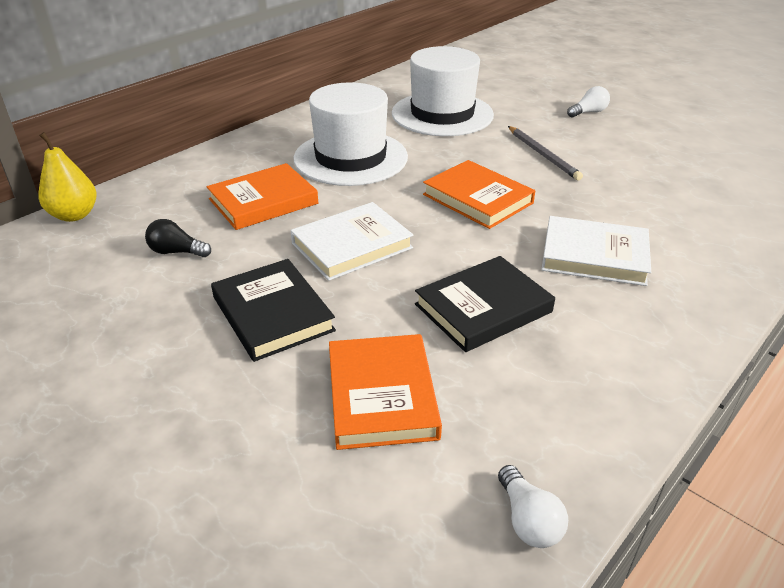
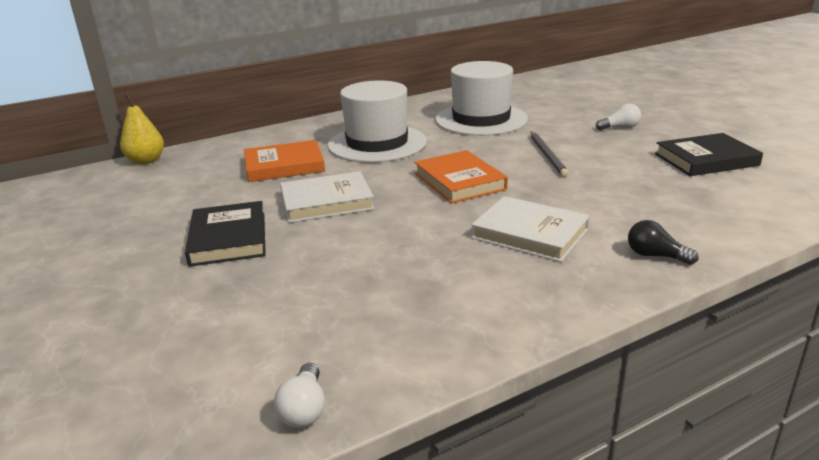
camera: 20 degrees right, 10 degrees down
black light bulb [145,219,211,257] -> black light bulb moved to [628,220,698,265]
orange book [329,334,442,450] -> none
black book [415,256,555,352] -> black book moved to [655,133,763,176]

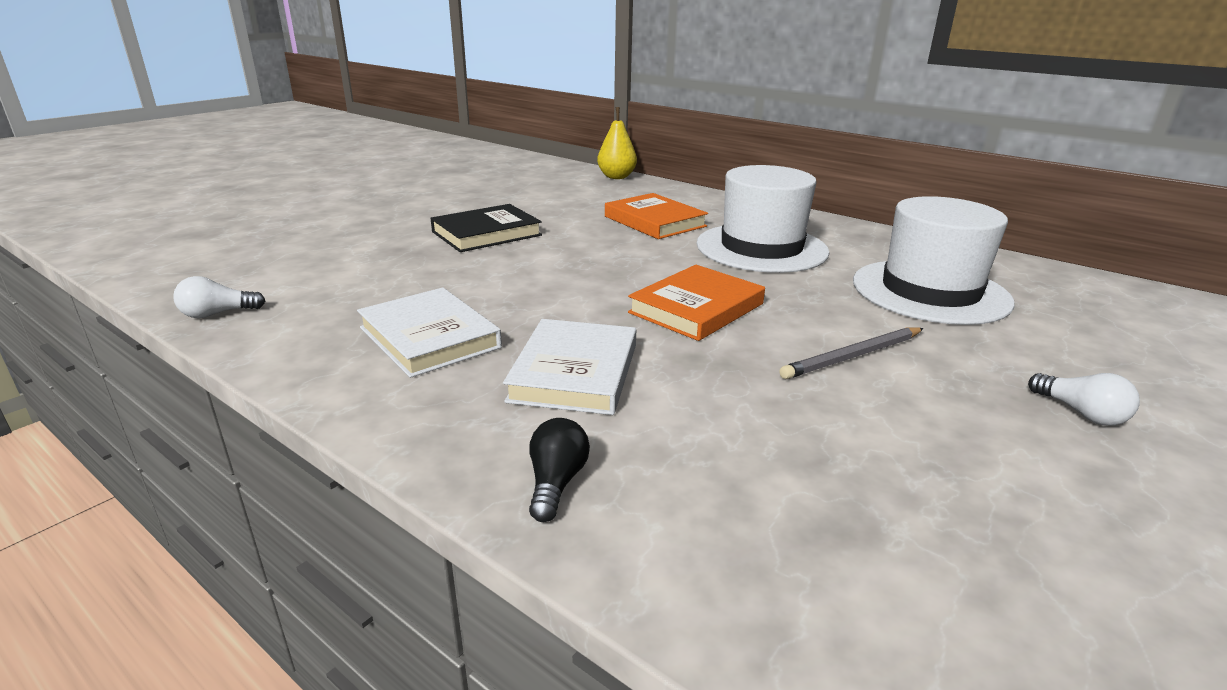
camera: 65 degrees right, 0 degrees up
white book [280,171,375,223] -> white book moved to [357,287,502,378]
black book [655,133,763,176] -> none

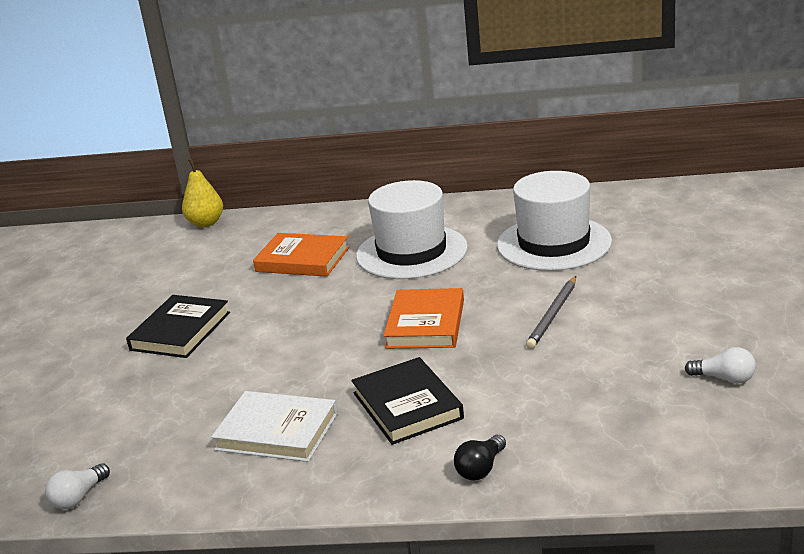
camera: 30 degrees left, 0 degrees up
white book [503,319,636,415] -> black book [351,357,464,445]
black light bulb [529,418,590,522] -> black light bulb turned 120 degrees counterclockwise [454,435,506,480]
white light bulb [1028,373,1140,426] -> white light bulb moved to [685,347,756,384]

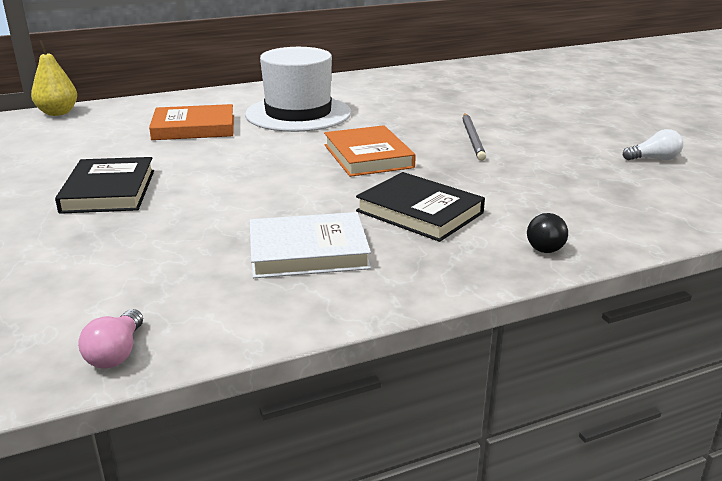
camera: 30 degrees left, 0 degrees up
white light bulb [45,463,110,509] -> pink light bulb [78,309,143,369]
white hat [497,171,612,271] -> none

